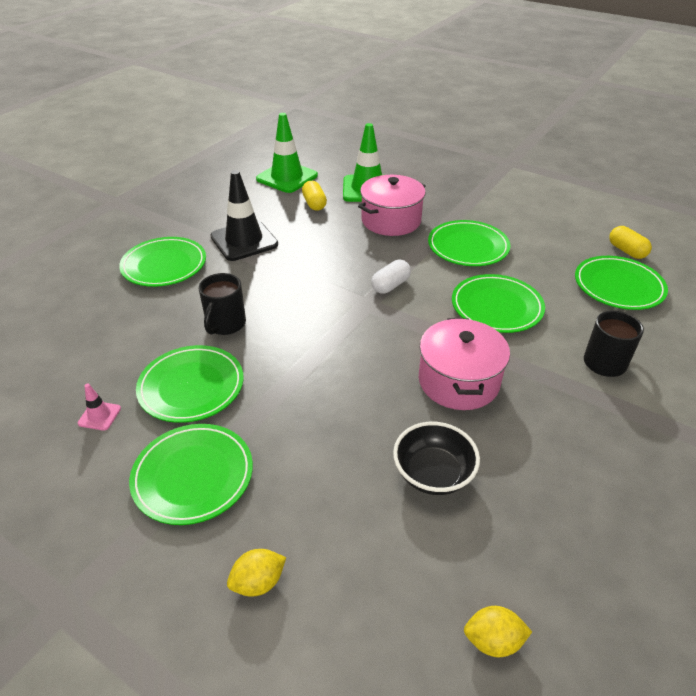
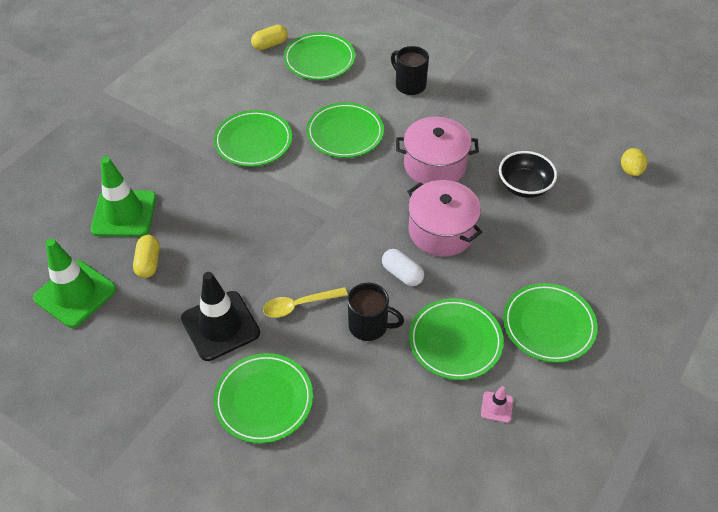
camera: 90 degrees left, 10 degrees up
yellow lemon [227,549,286,597] -> none
yellow capsule [302,181,327,211] -> yellow capsule turned 75 degrees counterclockwise [133,235,160,278]
pink pot [358,175,426,236] -> pink pot moved to [407,180,483,257]
white capsule [371,260,411,294] -> white capsule moved to [382,249,424,286]
none -> yellow spoon [263,287,348,318]

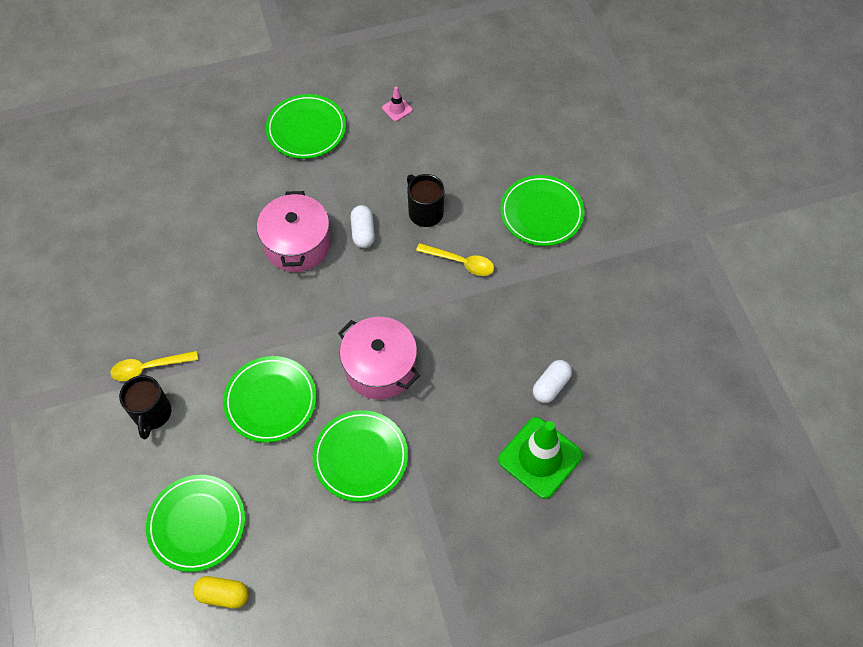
camera: 140 degrees left, 10 degrees up
green traffic cone [33,239,116,328] -> none
yellow capsule [133,235,160,278] -> white capsule [533,360,572,403]
black traffic cone [181,272,260,361] -> none
pink pot [396,117,479,184] -> pink pot moved to [338,317,420,399]
green plate [409,298,504,380] -> none
black bowl [499,151,557,198] -> none
yellow lemon [621,148,647,176] -> none
none -> yellow spoon [110,351,198,381]

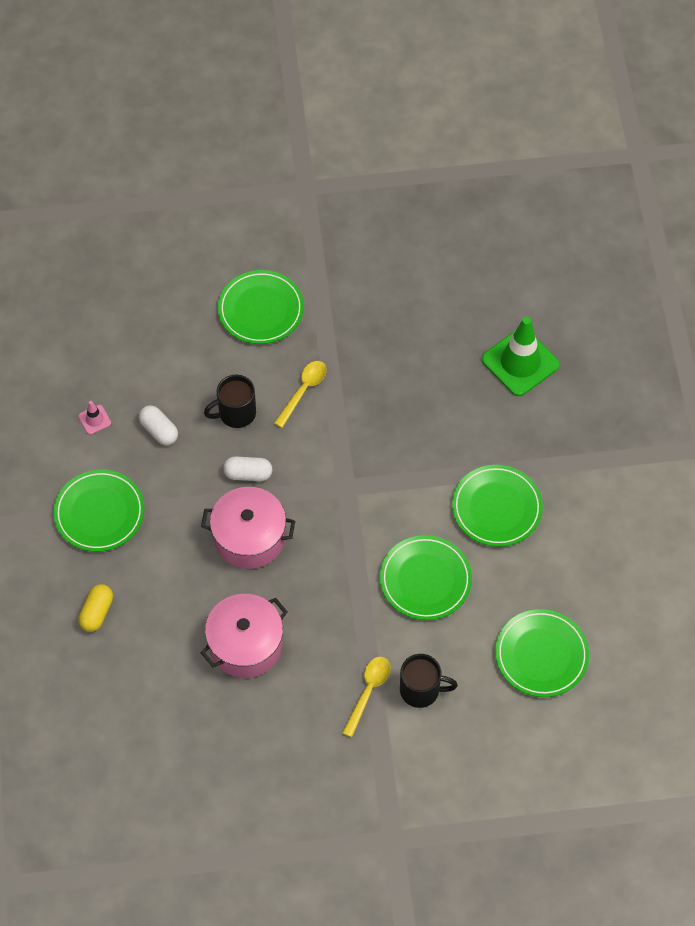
camera: 80 degrees left, 0 degrees up
yellow spoon [110,351,198,381] -> yellow spoon turned 150 degrees counterclockwise [342,656,390,737]
yellow capsule [193,576,249,609] -> yellow capsule moved to [78,584,113,632]
pink pot [338,317,420,399] -> pink pot moved to [201,594,288,678]
white capsule [533,360,572,403] -> white capsule moved to [139,405,178,445]

